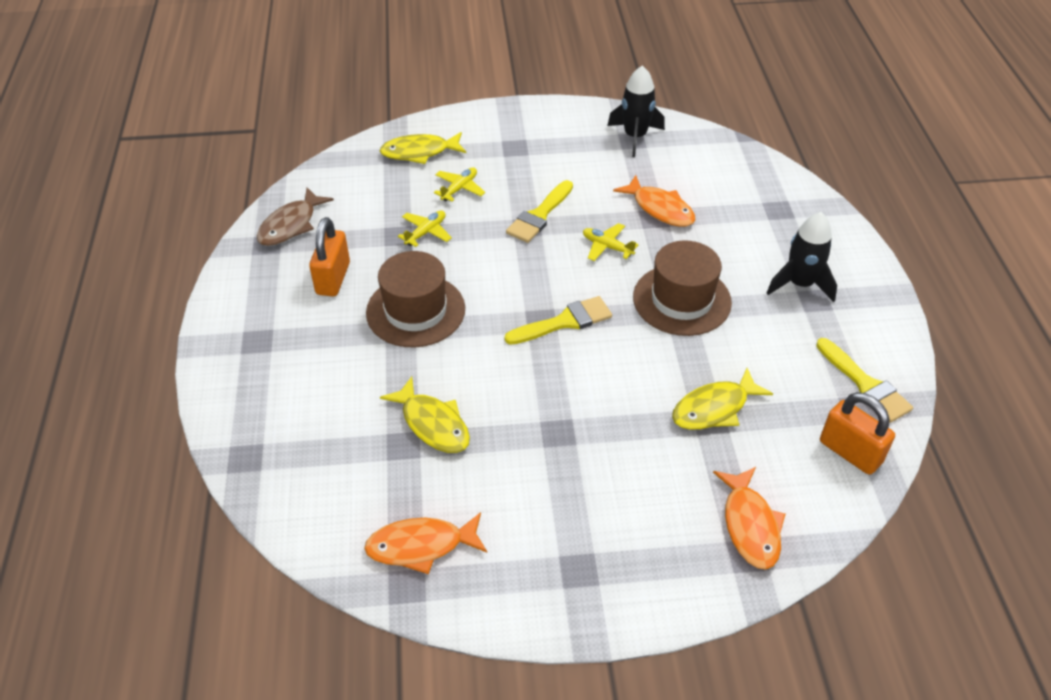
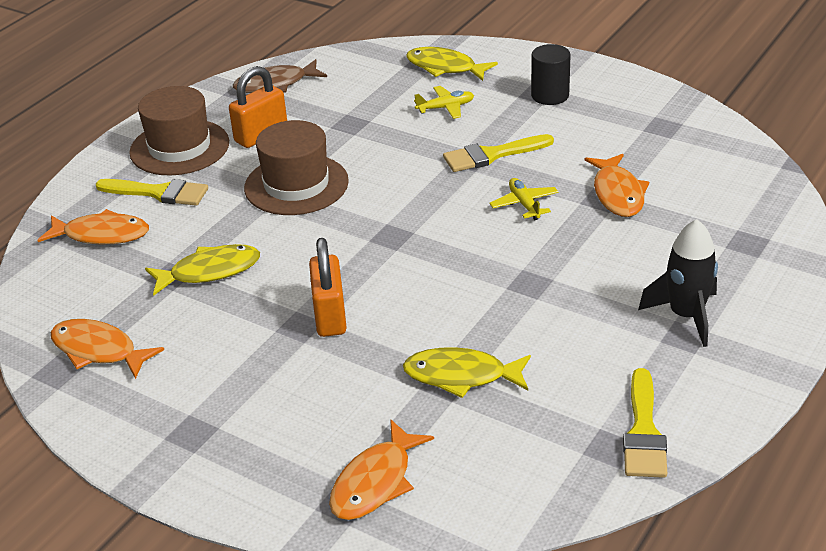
camera: 40 degrees right, 10 degrees down
yellow fish [380,376,470,453] -> yellow fish turned 105 degrees counterclockwise [145,244,260,296]
yellow plane [398,210,452,247] -> none
yellow brush [504,296,612,345] -> yellow brush moved to [96,179,208,206]
black rocket [607,66,665,157] -> none
brown hat [633,240,732,336] -> brown hat moved to [129,86,229,175]
orange padlock [820,392,895,475] -> orange padlock moved to [309,238,347,337]
none -> orange fish [37,209,149,245]
none -> black cylinder [531,44,571,105]

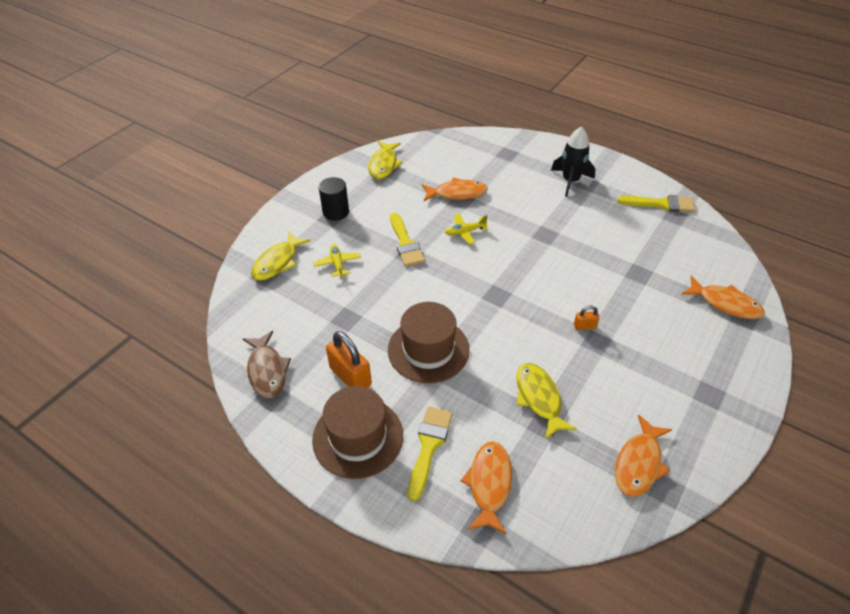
camera: 90 degrees left, 10 degrees up
orange padlock [309,238,347,337] -> orange padlock [574,306,600,330], size x0.50
yellow fish [403,347,531,398] -> yellow fish moved to [368,141,403,179]

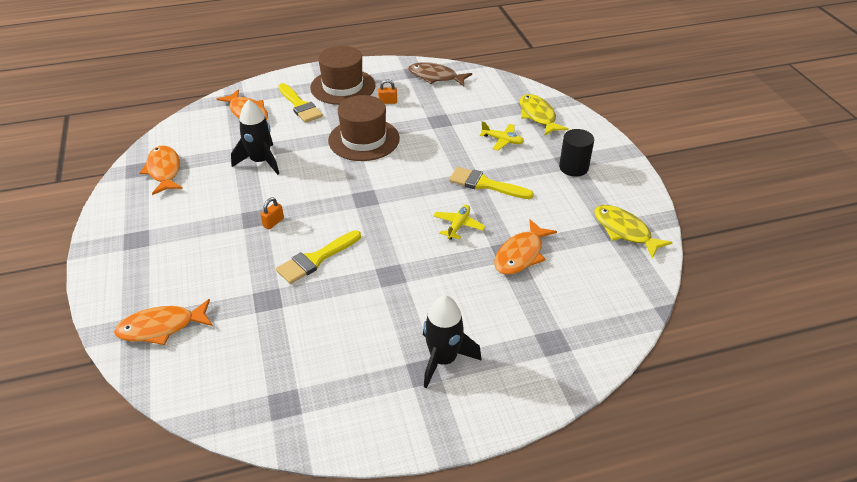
camera: 130 degrees right, 5 degrees down
orange padlock [326,331,372,388] -> orange padlock [378,80,397,104], size x0.50
yellow fish [517,363,577,439] -> black rocket [231,100,279,175]
yellow brush [618,195,695,212] -> yellow brush moved to [276,230,361,284]

